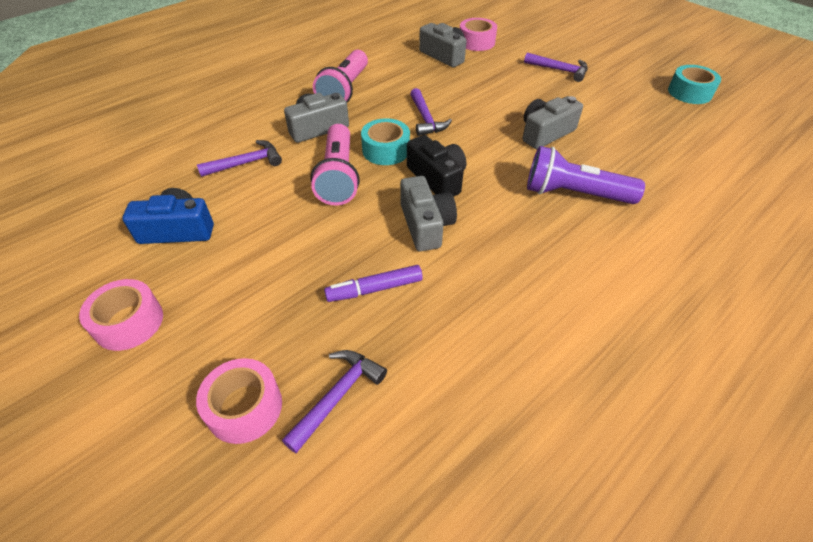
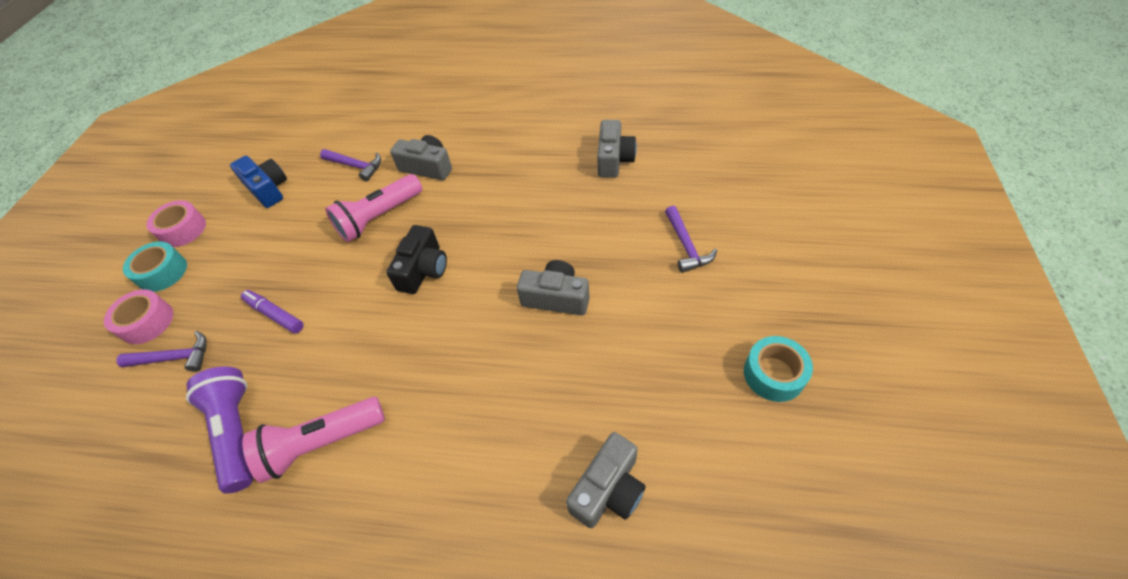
camera: 55 degrees right, 5 degrees up
pink flashlight [313,50,368,102] -> pink flashlight moved to [242,397,385,483]
turquoise tape [361,118,410,165] -> turquoise tape moved to [123,241,187,292]
grey camera [400,176,457,252] -> grey camera moved to [566,432,646,528]
purple hammer [410,88,452,136] -> none
pink tape [460,18,497,51] -> none
purple flashlight [527,146,645,204] -> purple flashlight moved to [186,366,253,494]

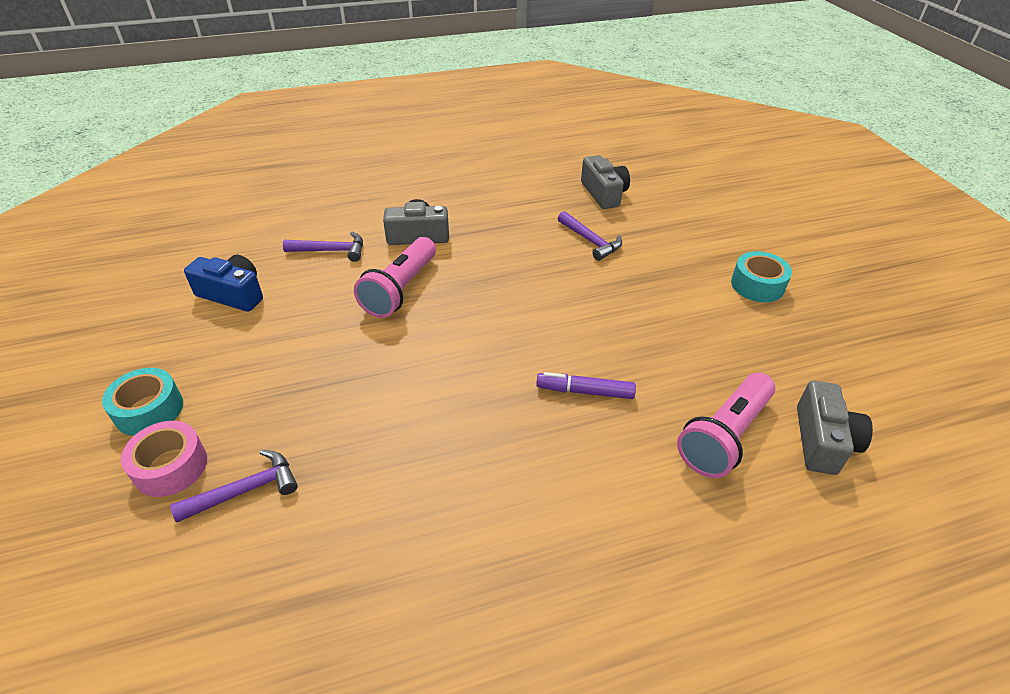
camera: 30 degrees left, 10 degrees down
pink tape [146,200,206,247] -> none
purple flashlight [186,366,253,494] -> none
purple marker [241,290,304,333] -> purple marker moved to [536,372,636,399]
pink flashlight [242,397,385,483] -> pink flashlight moved to [677,373,775,478]
black camera [386,225,447,294] -> none
grey camera [517,260,590,315] -> none
purple hammer [665,206,717,273] -> purple hammer moved to [558,211,622,261]
turquoise tape [744,336,813,402] -> turquoise tape moved to [731,251,792,302]

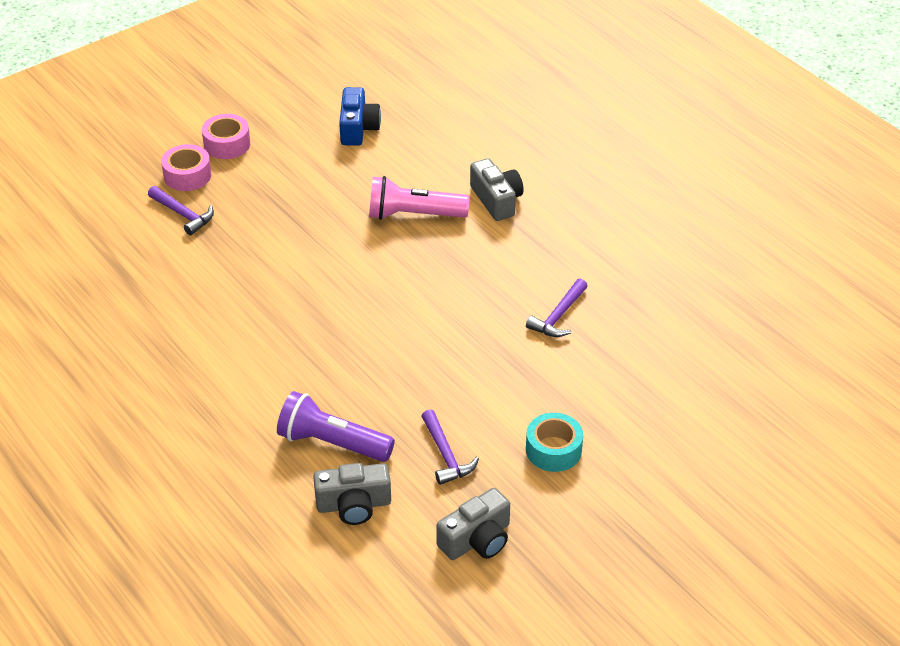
camera: 70 degrees right, 0 degrees up
turquoise tape [102,368,183,436] -> pink tape [202,114,250,159]
purple hammer [283,232,363,262] -> purple hammer moved to [421,409,479,485]
purple marker [536,372,636,399] -> none
grey camera [581,155,630,209] -> grey camera moved to [436,488,510,560]
pink flashlight [677,373,775,478] -> purple flashlight [277,391,395,462]

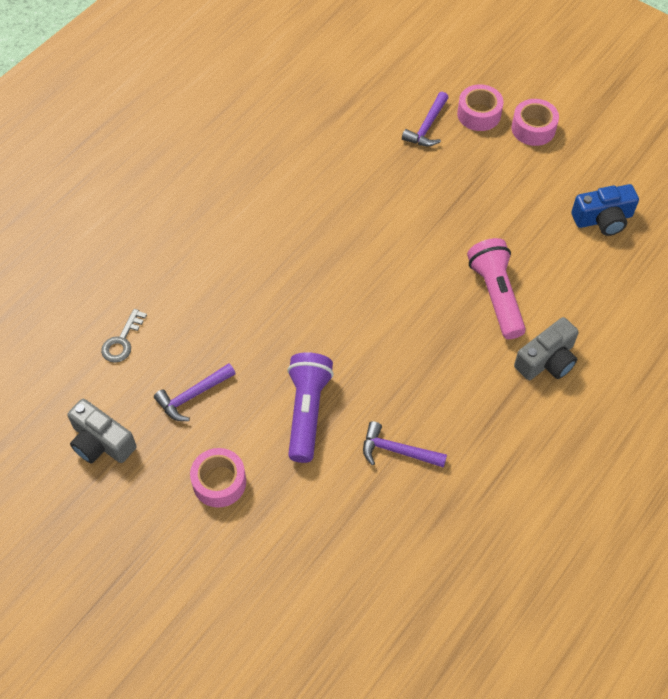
camera: 75 degrees right, 15 degrees up
purple flashlight [277,391,395,462] -> purple flashlight moved to [287,352,334,463]
grey camera [313,463,391,525] -> grey key [101,309,147,363]
turquoise tape [526,413,583,472] -> pink tape [190,448,246,508]

